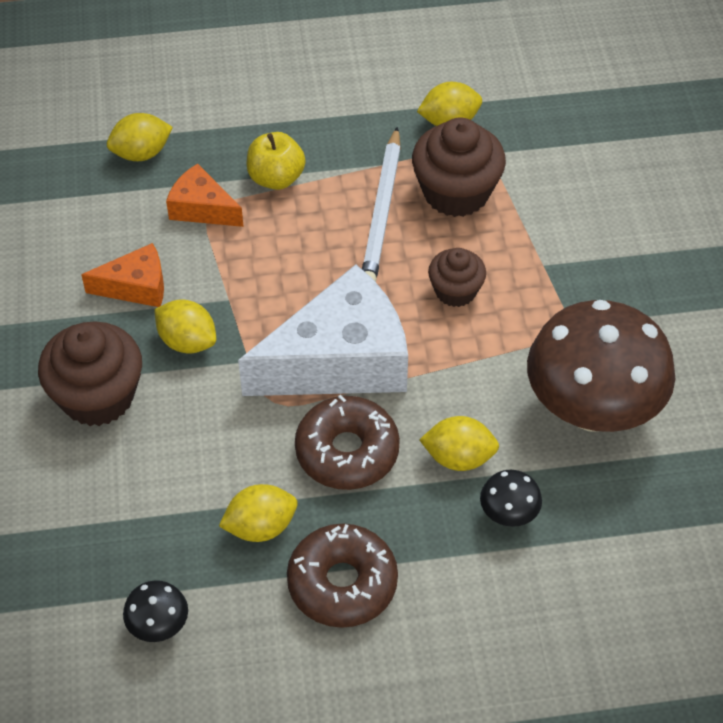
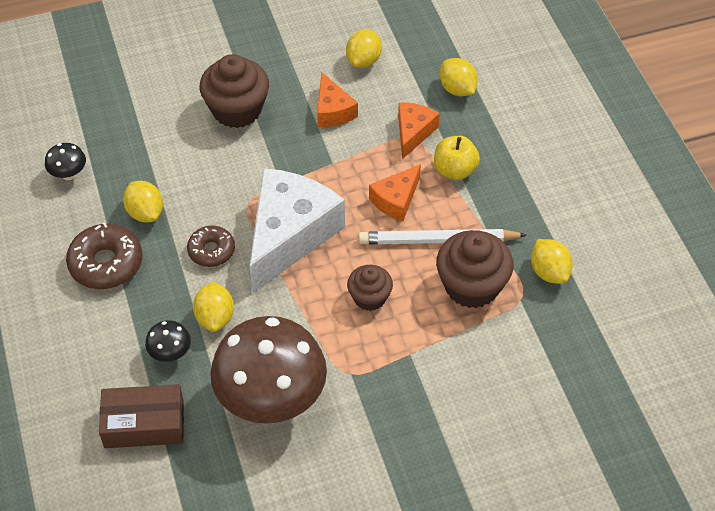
camera: 80 degrees right, 0 degrees up
yellow lemon [154,299,216,354] -> yellow lemon moved to [346,30,382,68]
white cheese [238,264,408,396] -> white cheese turned 120 degrees counterclockwise [249,168,345,293]
brown donut [295,394,400,490] -> brown donut [187,226,235,267], size x0.64
none -> brown box [99,384,184,448]
none -> orange cheese [369,164,421,221]

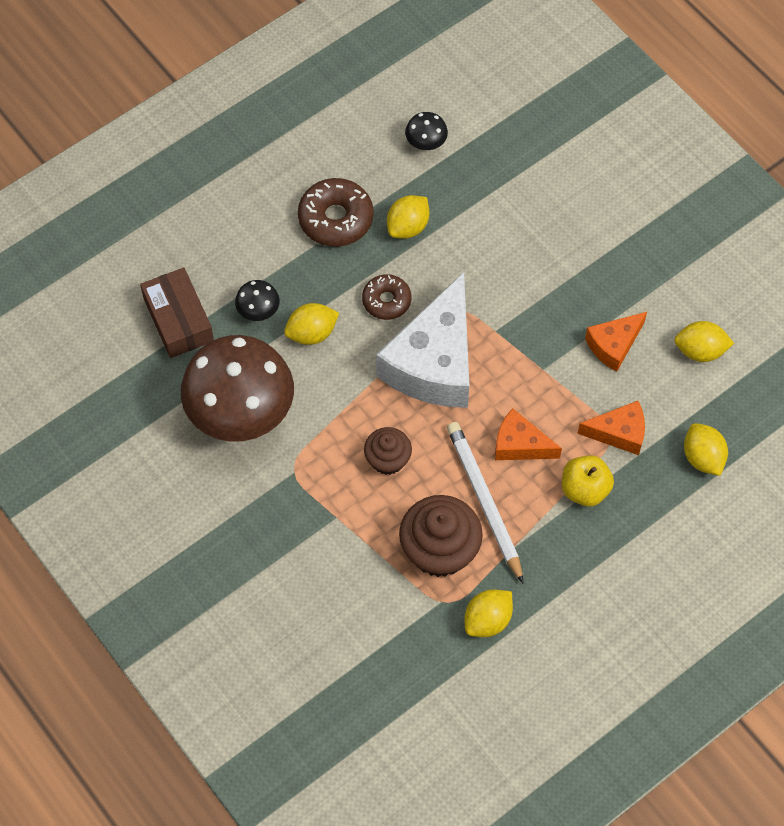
camera: 70 degrees right, 10 degrees up
brown cupcake [200,54,269,128] -> none
white cheese [249,168,345,293] -> white cheese turned 105 degrees clockwise [376,272,469,408]
yellow lemon [440,58,478,96] -> yellow lemon turned 60 degrees counterclockwise [684,423,728,476]

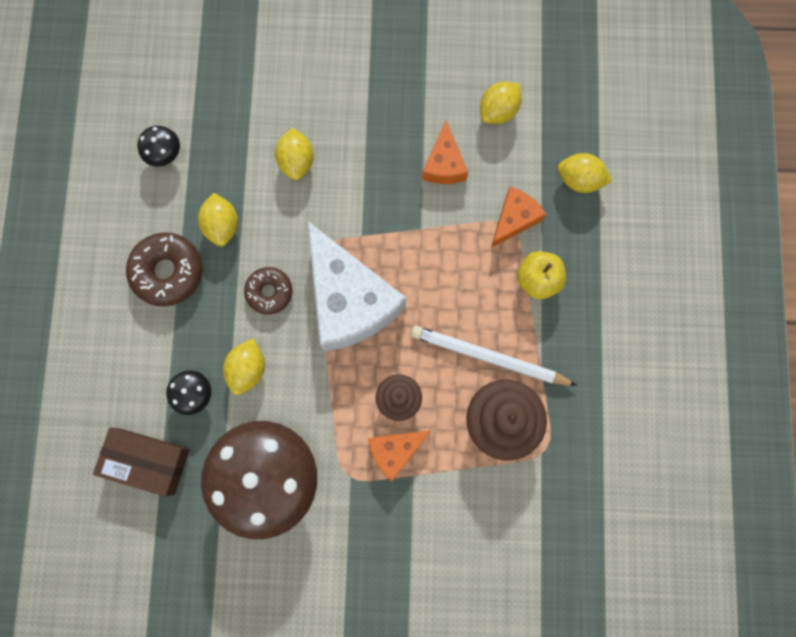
camera: 50 degrees left, 15 degrees up
yellow lemon [465,589,513,637] -> yellow lemon moved to [275,128,314,181]
orange cheese [495,408,562,460] -> orange cheese moved to [368,430,431,481]

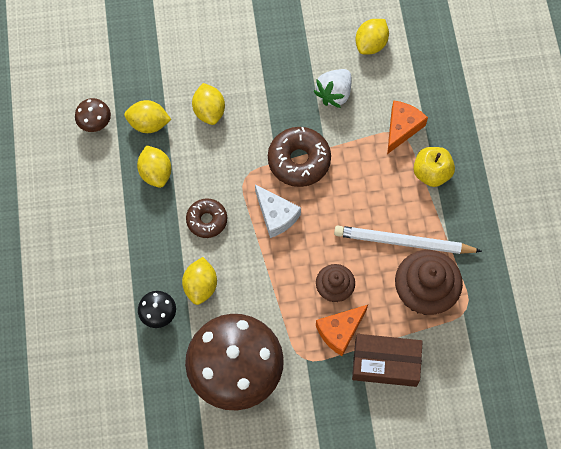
camera: 10 degrees left, 10 degrees down
brown box [93,427,190,496] -> brown box moved to [352,334,423,387]
brown donut [126,232,203,307] -> brown donut moved to [268,127,331,187]
black mushroom [137,126,180,167] -> brown mushroom [75,98,111,132]
white cheese [308,221,406,351] -> white cheese [255,184,301,238], size x0.50
orange cheese [422,121,468,184] -> white strawberry [313,69,351,108]
yellow lemon [558,153,612,193] -> yellow lemon moved to [124,100,171,133]

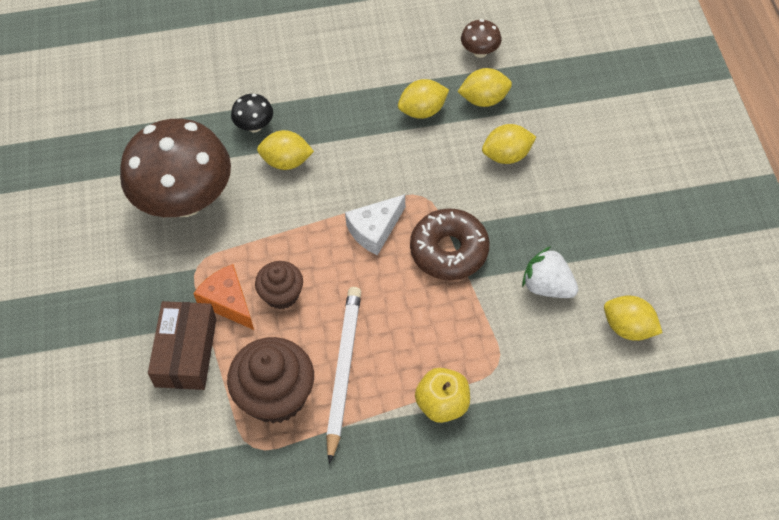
camera: 90 degrees right, 10 degrees down
yellow lemon [124,100,171,133] -> yellow lemon turned 75 degrees clockwise [458,68,512,107]
brown donut [186,199,227,238] -> none
orange cheese [387,100,428,154] -> none

